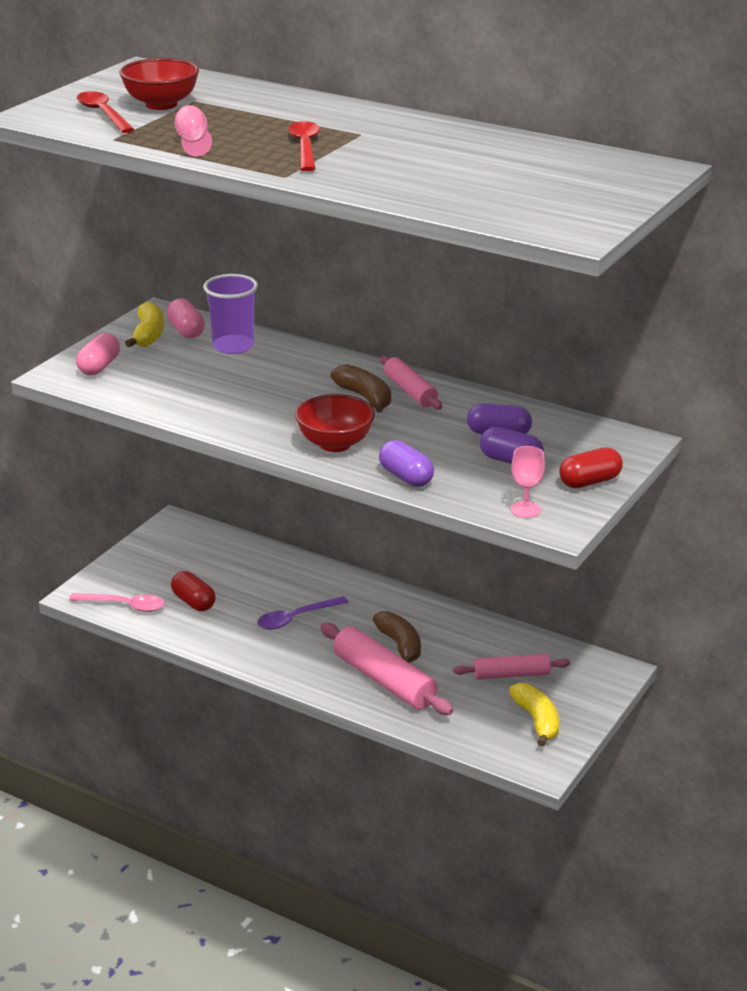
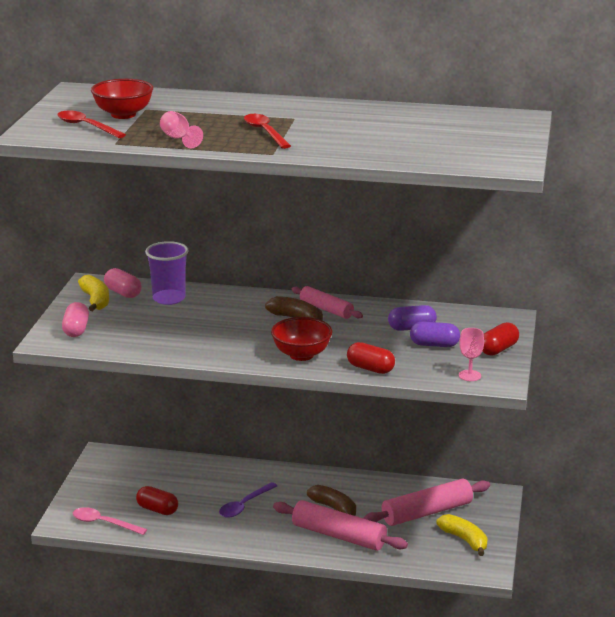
camera: 20 degrees left, 5 degrees down
pink spoon [69,593,165,612] -> pink spoon turned 150 degrees counterclockwise [73,507,148,535]
purple capsule [379,440,434,487] -> red capsule [347,342,395,374]
pink rolling pin [453,654,570,680] -> pink rolling pin [363,478,490,526], size x1.61

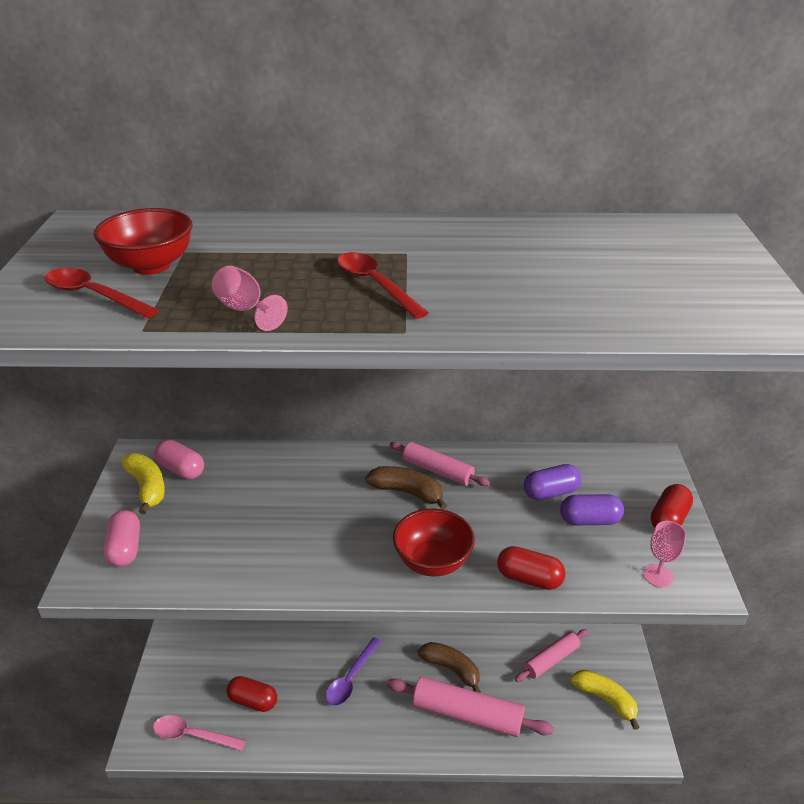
camera: 10 degrees left, 10 degrees up
purple cup [145,241,189,305] -> none
pink rolling pin [363,478,490,526] -> pink rolling pin [515,629,588,682], size x0.62

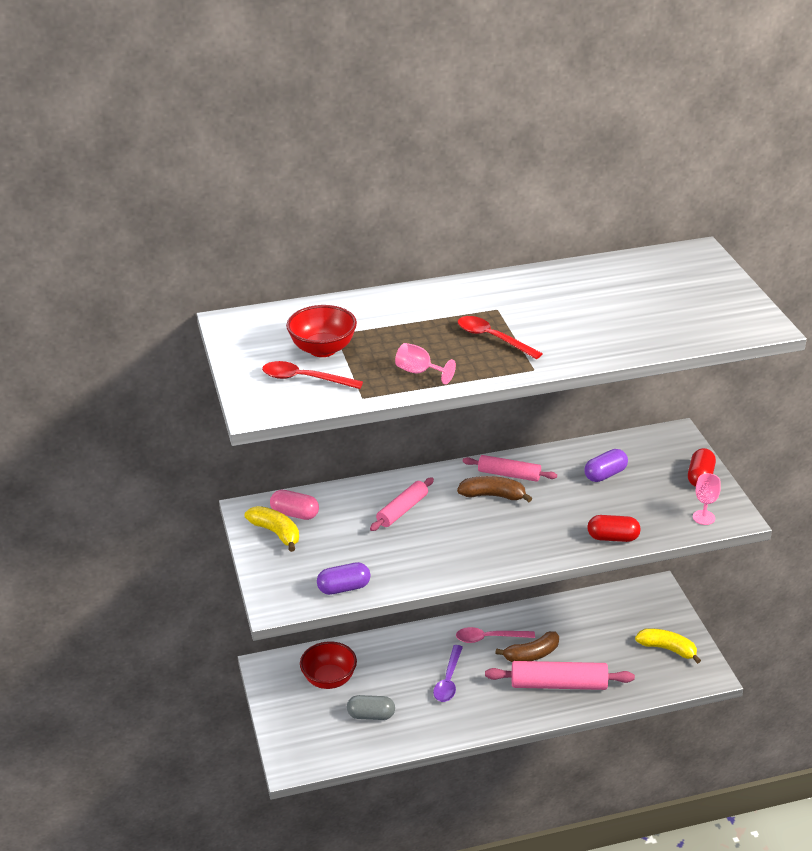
camera: 15 degrees left, 0 degrees up
pink capsule [104,510,140,567] -> none
pink spoon [153,715,246,751] -> pink spoon moved to [456,627,535,643]
red capsule [226,676,277,712] -> grey capsule [347,695,395,720]
red bowl [393,509,475,577] -> red bowl moved to [300,641,357,689]
brown banana [418,642,481,693] -> brown banana turned 135 degrees clockwise [495,631,559,662]
pink rolling pin [515,629,588,682] -> pink rolling pin moved to [370,477,434,531]
purple capsule [560,494,624,525] -> purple capsule moved to [317,562,371,595]

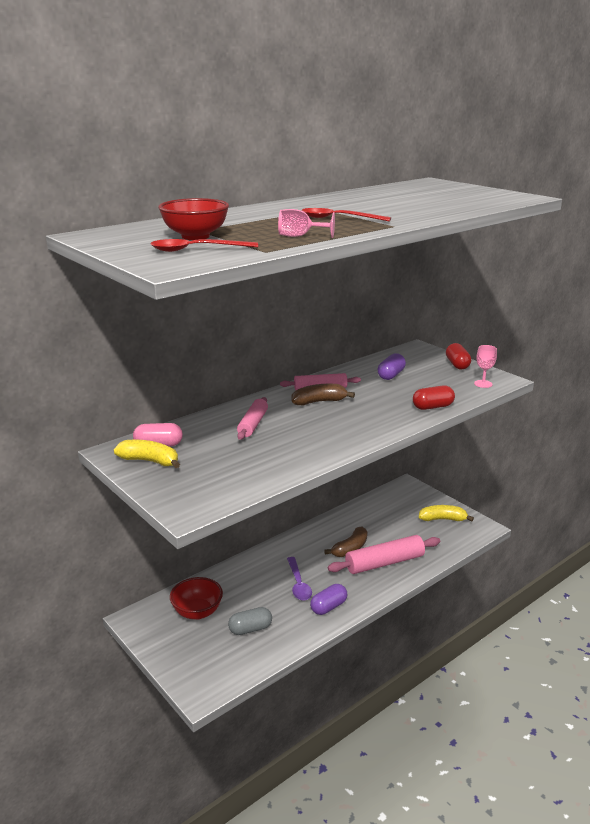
camera: 25 degrees left, 10 degrees down
purple capsule [317,562,371,595] -> purple capsule moved to [310,584,347,615]
pink spoon [456,627,535,643] -> none

